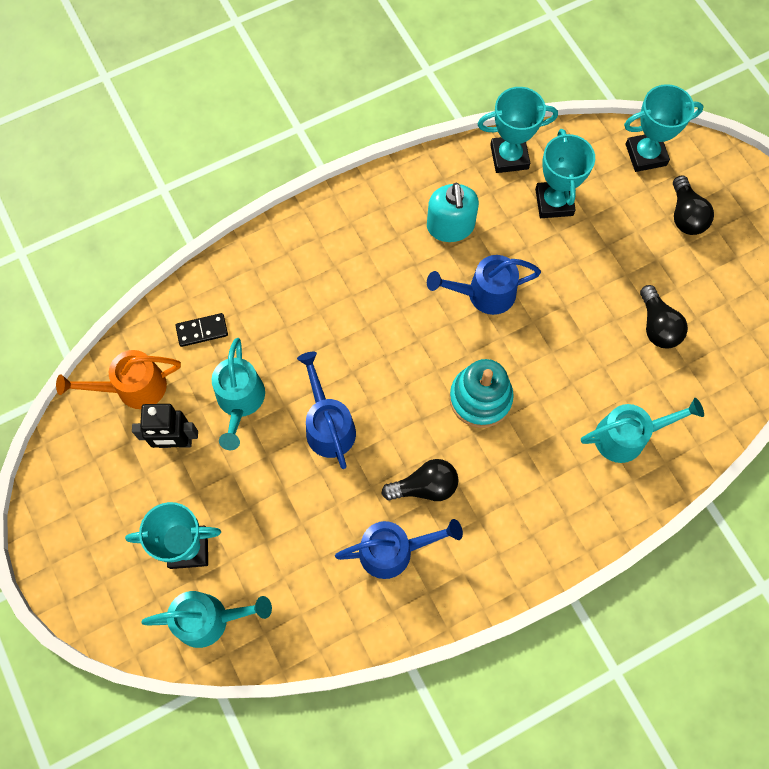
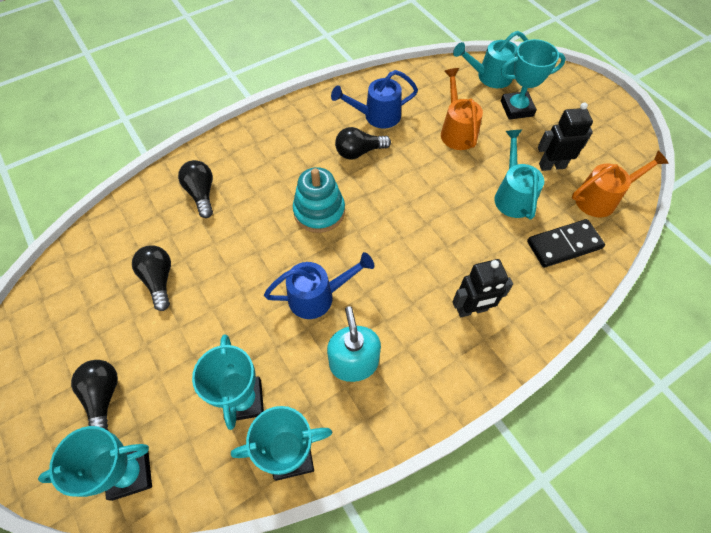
camera: 175 degrees right, 10 degrees down
black domino [175,313,228,347] -> black domino [527,219,605,268], size x1.59
blue watering can [297,352,356,469] -> none
turquoise watering can [581,398,704,463] -> black light bulb [178,160,213,218]
none -> orange watering can [441,68,483,150]
none -> black robot [452,259,513,317]

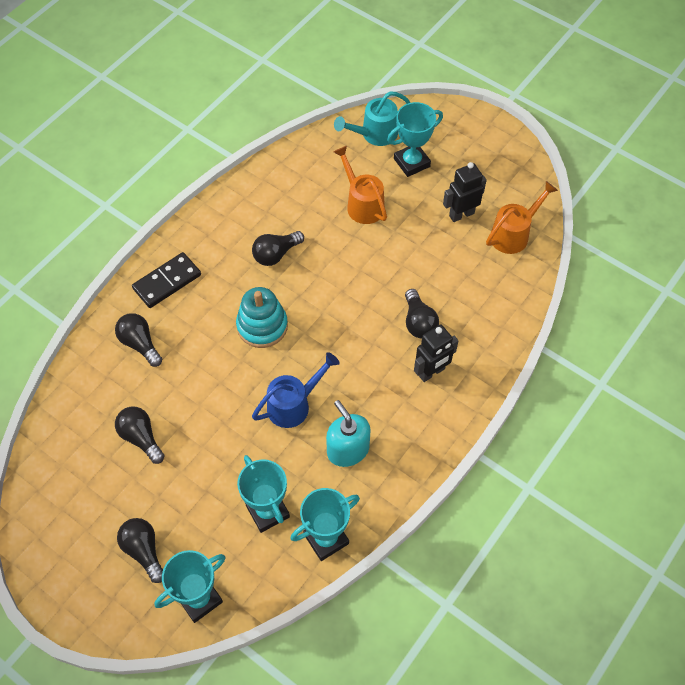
camera: 20 degrees left, 0 degrees up
blue watering can [331,70,418,129] -> none
turquoise watering can [494,130,544,220] -> none
black domino [527,219,605,268] -> black domino moved to [132,252,201,308]
none -> black light bulb [405,289,439,338]

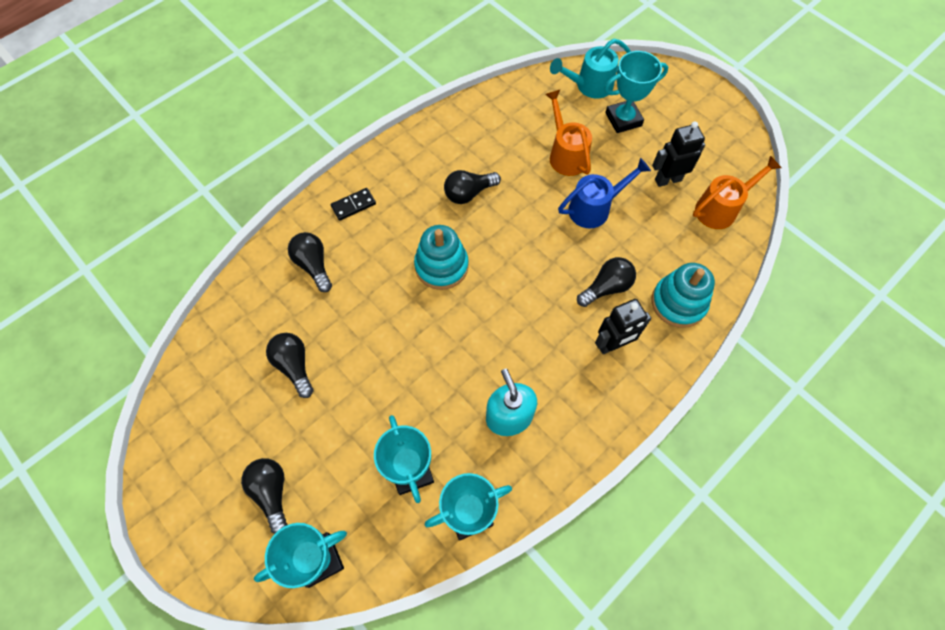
camera: 10 degrees right, 5 degrees up
black domino [132,252,201,308] -> black domino [331,188,376,221], size x0.63
blue watering can [252,352,340,428] -> blue watering can moved to [558,158,651,228]
black light bulb [405,289,439,338] -> black light bulb turned 120 degrees counterclockwise [577,257,636,307]
none -> turquoise stacking toy [651,263,715,328]

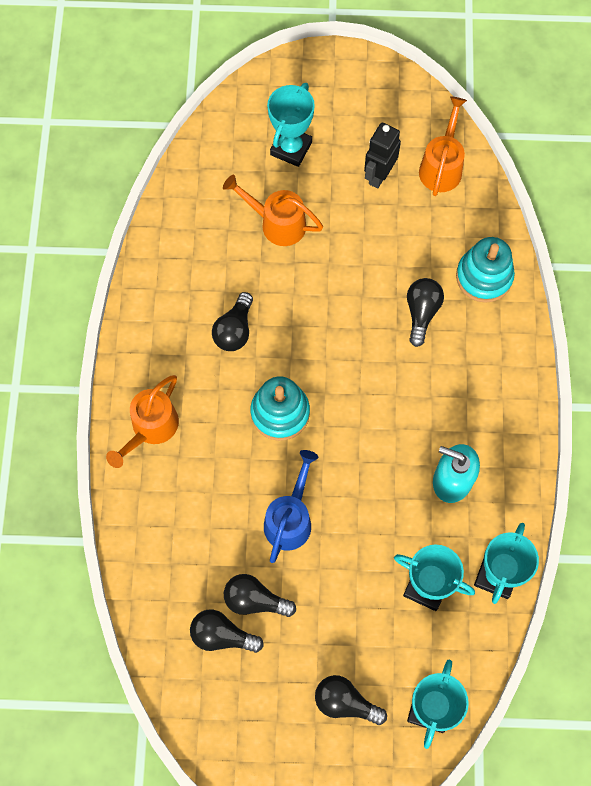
camera: 45 degrees left, 5 degrees up
black light bulb [288,232,332,292] -> black light bulb moved to [190,610,264,653]
black domino [331,188,376,221] -> orange watering can [106,375,179,468]
turquoise watering can [550,39,631,98] -> none
blue watering can [558,158,651,228] -> blue watering can moved to [264,450,318,563]
black robot [595,299,651,354] -> none

